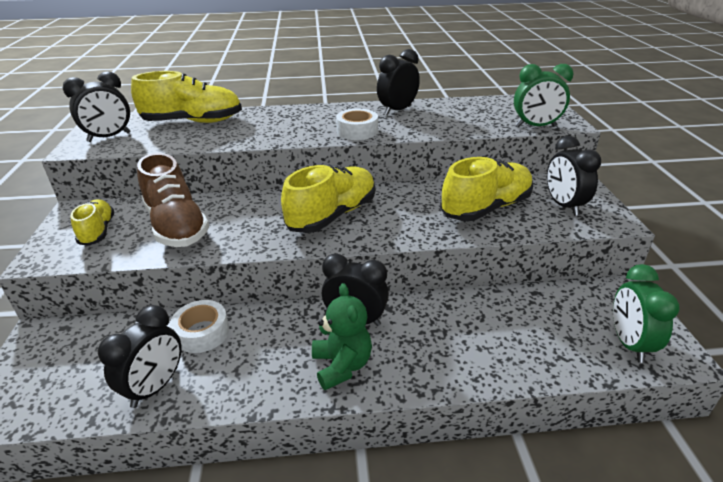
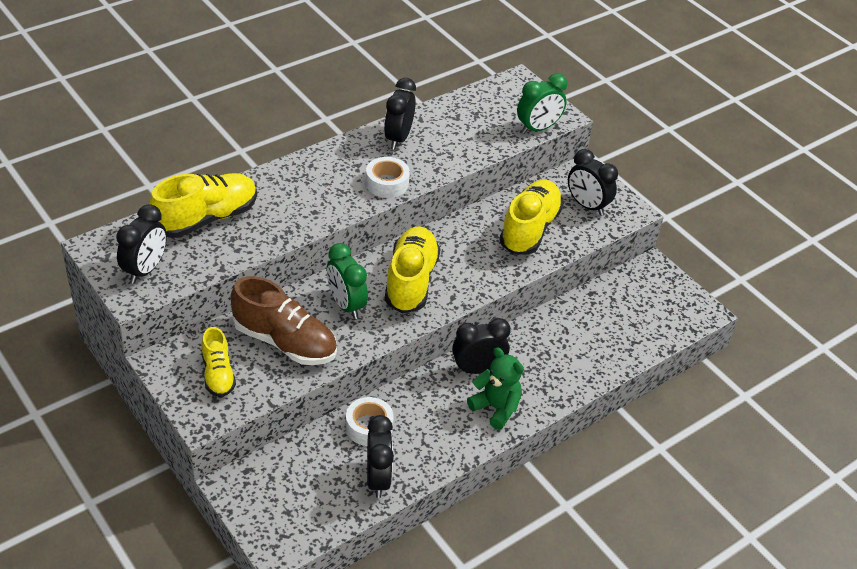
camera: 35 degrees left, 10 degrees up
yellow shoe [70,200,115,246] -> yellow shoe turned 150 degrees counterclockwise [201,327,236,397]
green clock [613,264,679,363] -> green clock moved to [327,243,368,319]

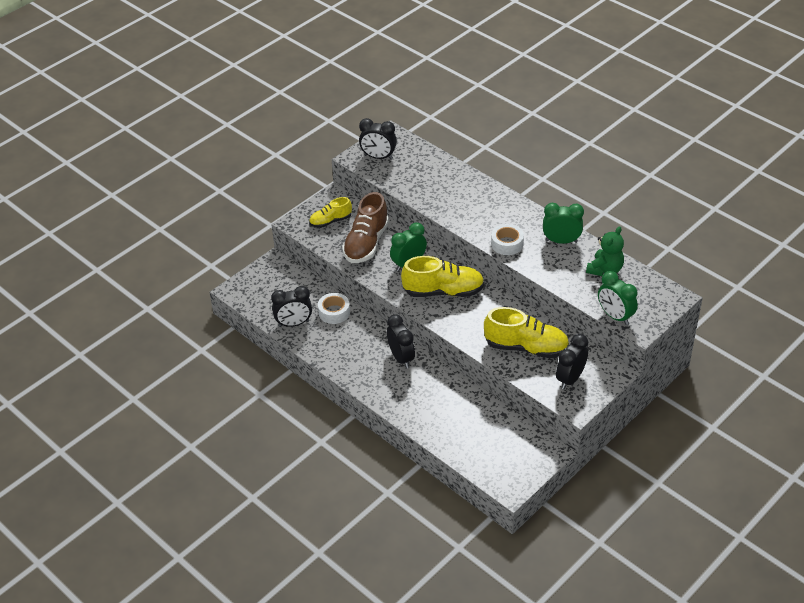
camera: 85 degrees right, 0 degrees up
yellow shoe [149,173,257,238] -> none
black clock [384,78,416,150] -> green clock [543,203,584,244]
green teddy bear [467,347,524,430] -> green teddy bear moved to [586,226,624,276]

